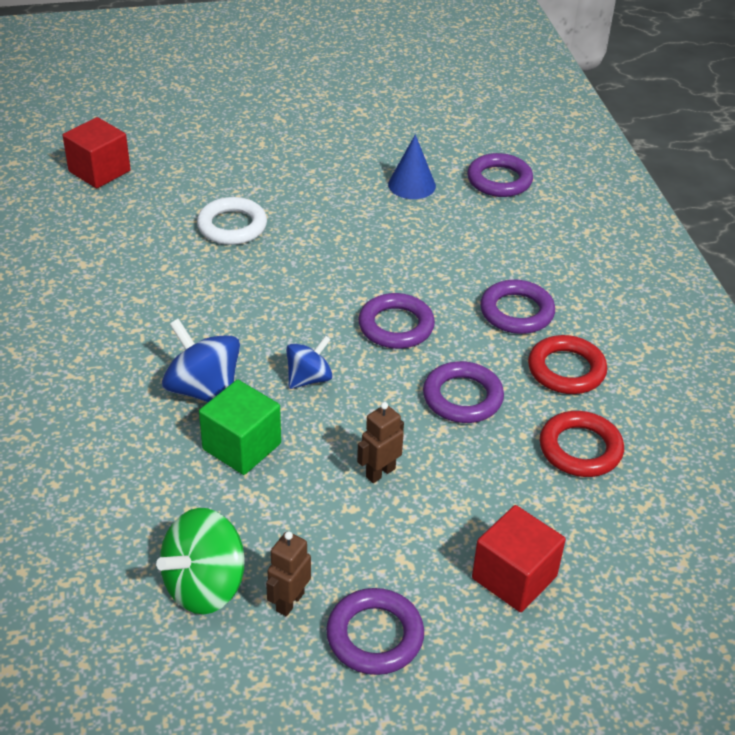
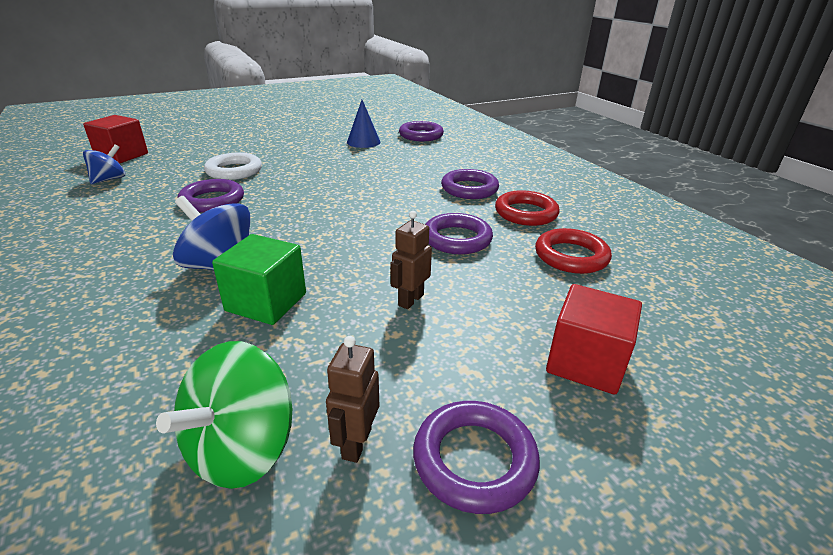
camera: 15 degrees left, 10 degrees down
blue spinning top [286,335,333,389] -> blue spinning top moved to [83,144,125,184]
purple ring [359,293,435,349] -> purple ring moved to [178,179,244,213]

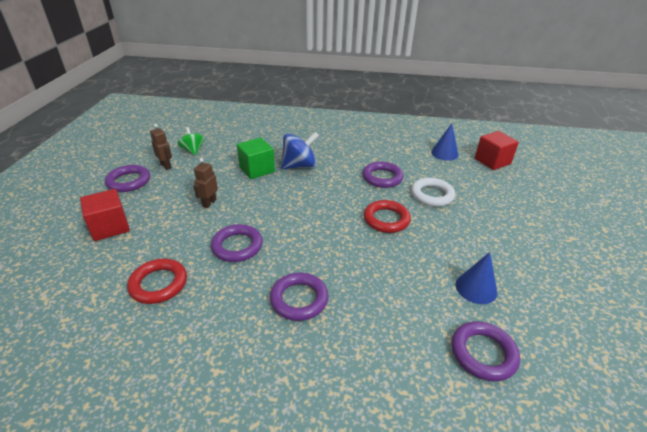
camera: 125 degrees right, 5 degrees up
blue spinning top [83,144,125,184] -> blue cone [431,123,459,161]
green spinning top [156,341,293,489] -> green spinning top [178,127,204,156], size x0.64
brown robot [391,211,432,309] -> brown robot turned 135 degrees counterclockwise [193,158,218,208]
red ring [495,190,560,226] -> red ring moved to [364,200,411,233]

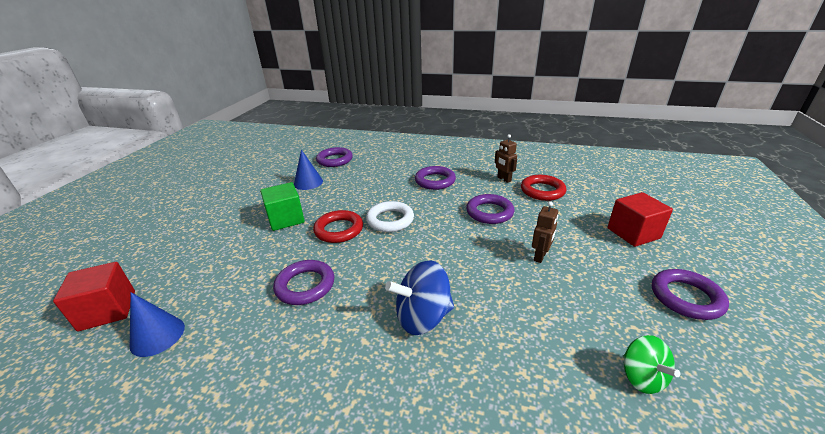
camera: 170 degrees left, 5 degrees down
brown robot [150,124,172,170] -> brown robot moved to [495,134,517,183]
green cube [237,137,275,179] -> green cube moved to [260,182,305,231]
white ring [411,178,455,206] -> white ring moved to [366,201,414,232]

